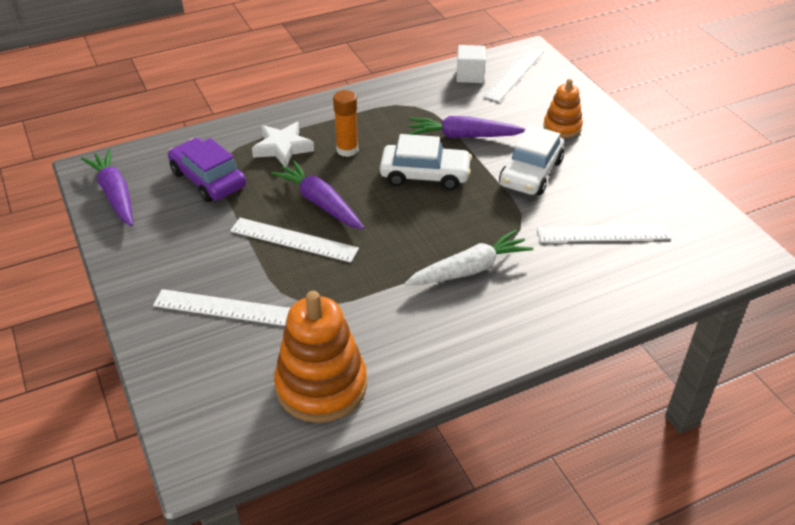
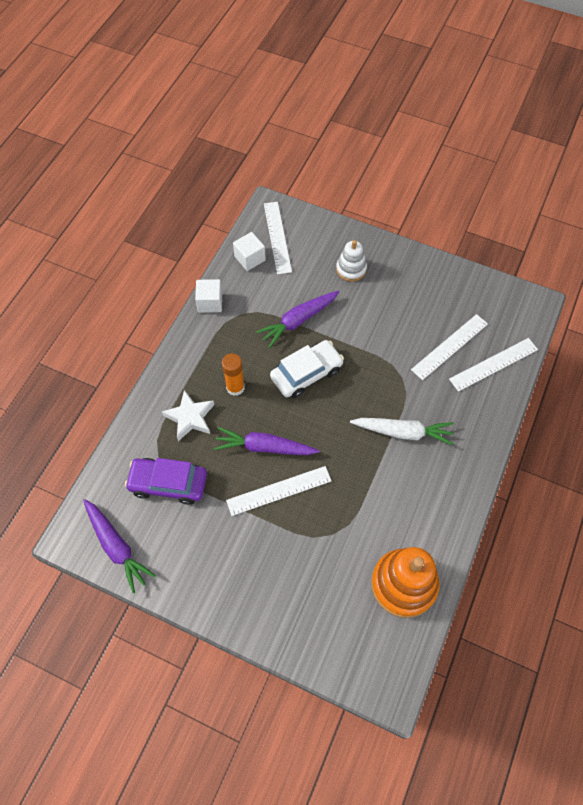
camera: 40 degrees left, 20 degrees up
purple carrot [81,149,133,226] -> purple carrot turned 150 degrees counterclockwise [83,499,156,593]
white ruler [153,289,290,326] -> white ruler moved to [449,338,538,392]
white carrot [404,229,533,286] -> white carrot turned 75 degrees clockwise [350,418,454,445]
white car [499,125,564,195] -> none
orange stacking toy [543,79,583,138] -> white stacking toy [336,240,367,282]
none -> white cube [195,279,222,313]

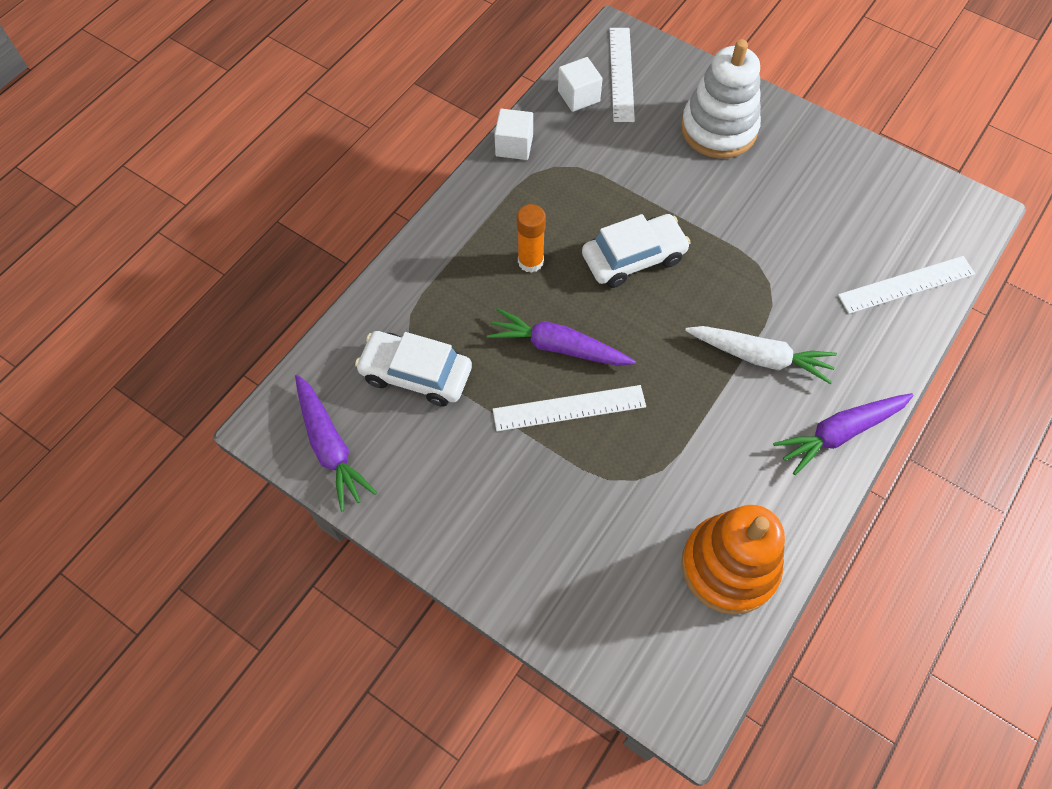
camera: 10 degrees right, 0 degrees up
purple car [125,458,207,505] -> white car [355,331,472,407]
white star [162,390,214,441] -> none
purple carrot [256,291,339,348] -> purple carrot moved to [773,393,914,475]
white stacking toy [336,240,367,282] -> white stacking toy [681,39,761,158], size x1.77
white ruler [411,314,488,380] -> none

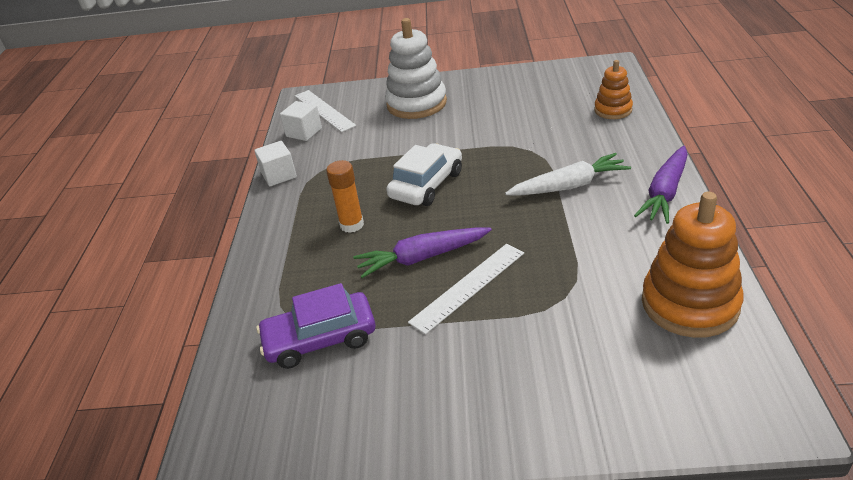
camera: 30 degrees left, 25 degrees down
purple carrot [295,374,377,511] -> none
white car [355,331,472,407] -> purple car [256,283,376,369]
white ruler [838,256,975,314] -> orange stacking toy [594,60,633,119]

